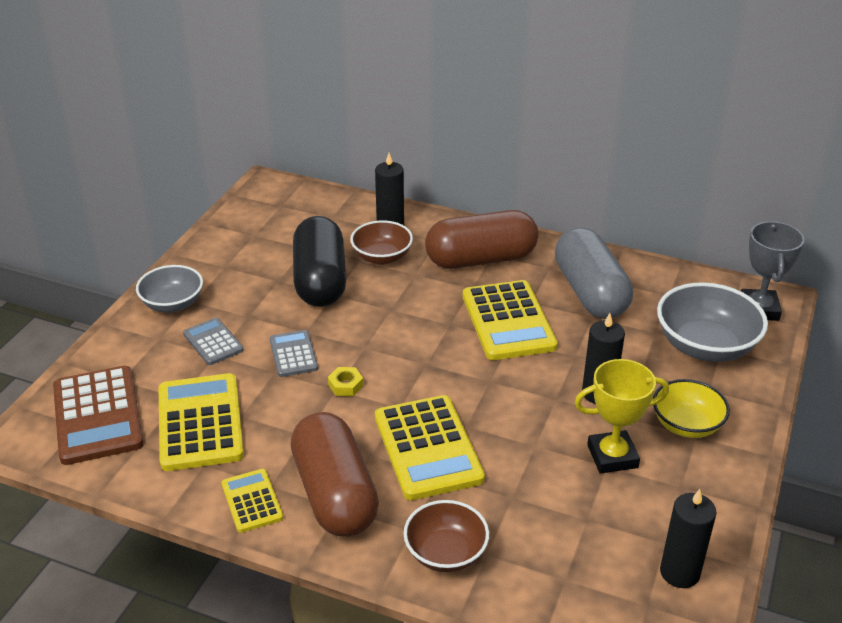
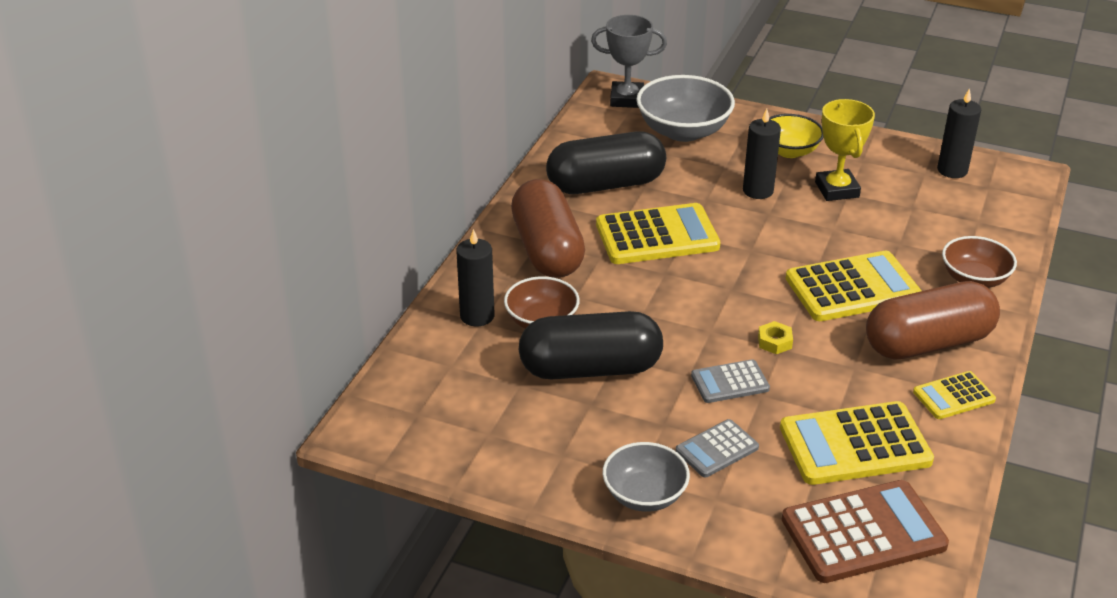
camera: 90 degrees left, 0 degrees up
grey capsule [555,227,633,319] -> black capsule [546,131,666,194]

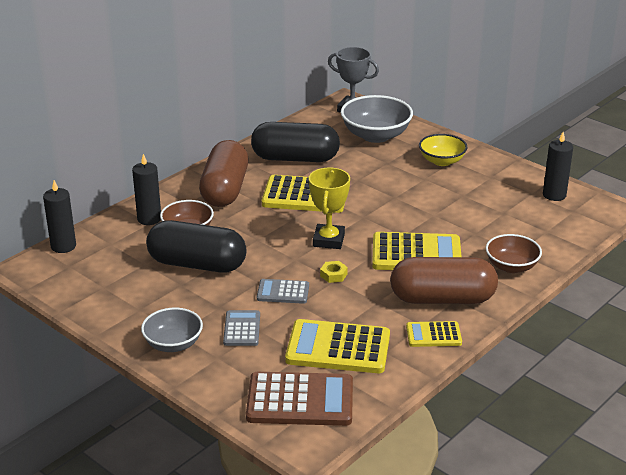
camera: 20 degrees right, 5 degrees down
grey calculator [676,419,759,478] -> grey calculator turned 105 degrees clockwise [223,310,260,346]
black candle [743,109,781,199] -> black candle moved to [43,180,76,253]
yellow trophy [815,99,875,201] -> yellow trophy moved to [309,168,350,249]

